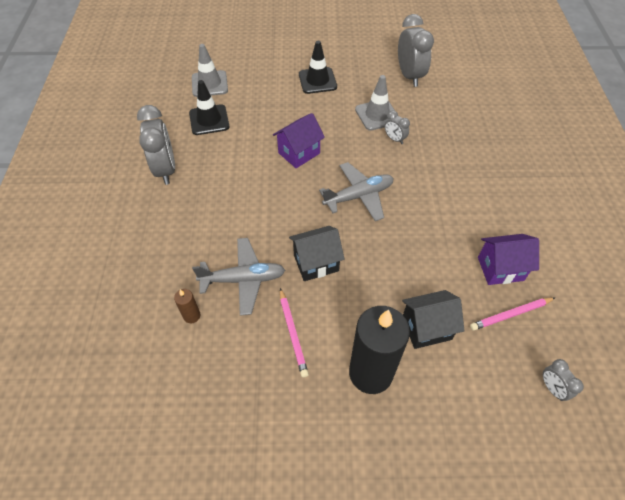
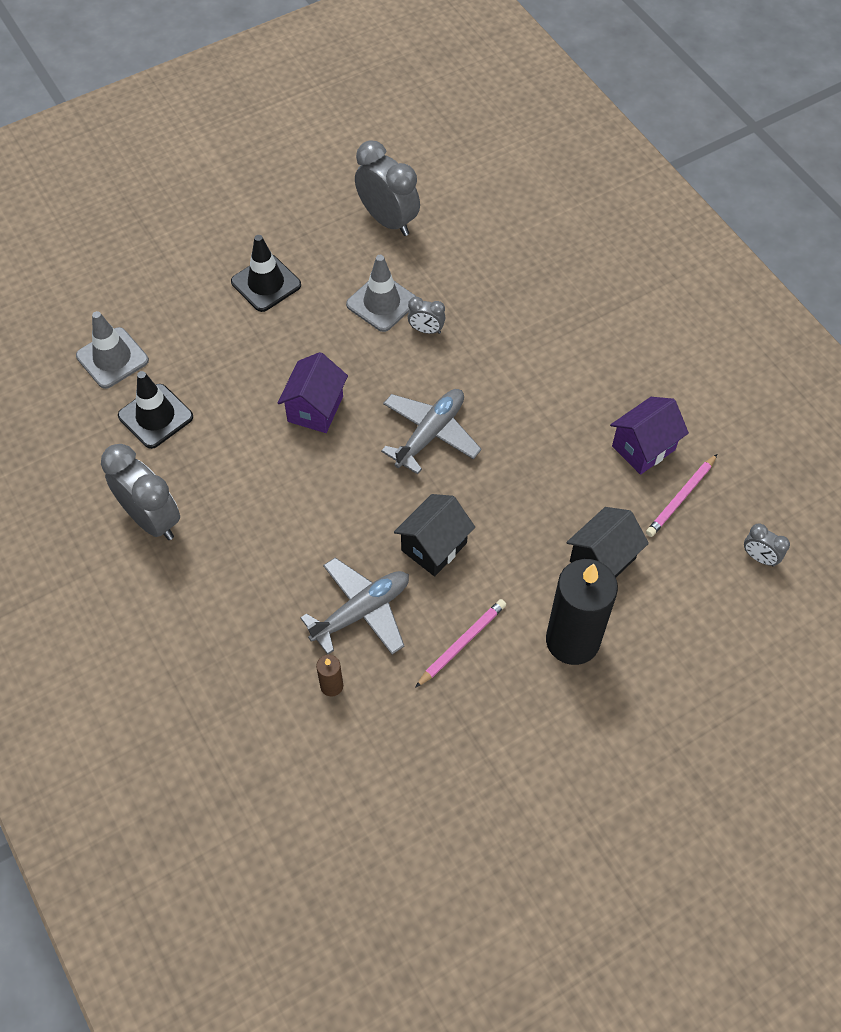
camera: 30 degrees left, 5 degrees up
pink pencil [280,288,309,377] -> pink pencil turned 90 degrees counterclockwise [415,599,506,688]

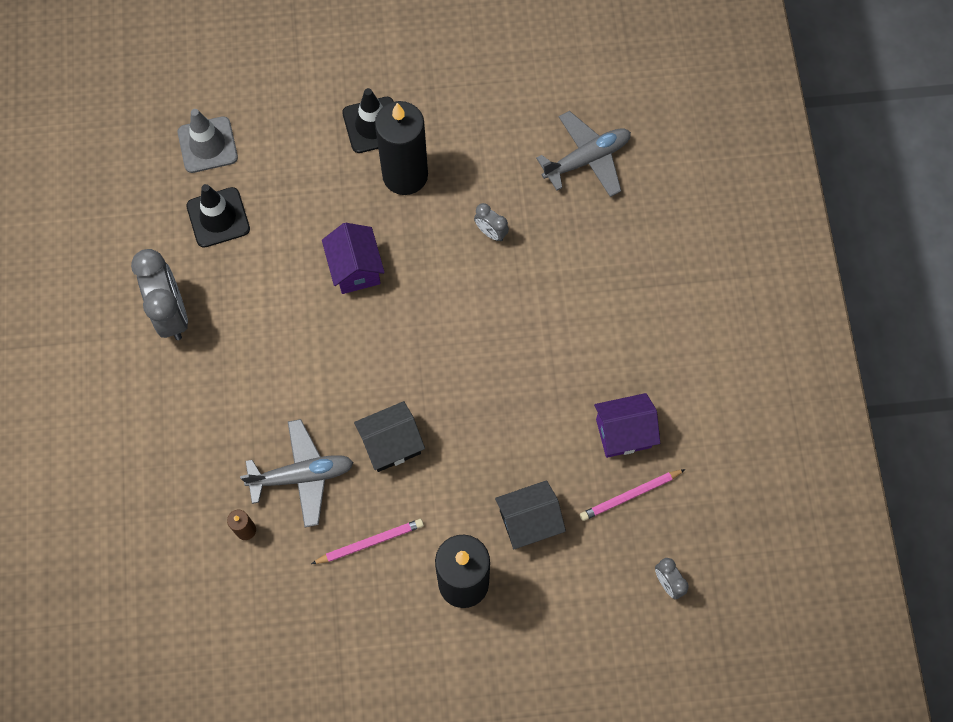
camera: 25 degrees right, 10 degrees up
purple house [278,352,348,433] -> purple house turned 60 degrees counterclockwise [322,223,385,294]
grey traffic cone [346,255,416,332] -> none
grey clock [355,140,420,236] -> none
grey plane [381,389,482,474] -> grey plane moved to [536,111,631,197]
none -> black candle [375,101,428,195]

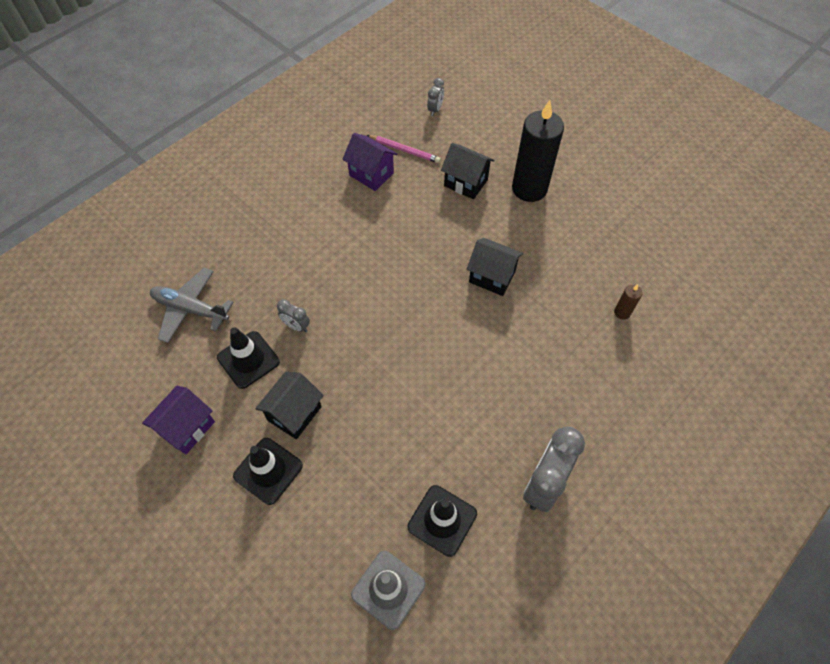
camera: 130 degrees left, 10 degrees down
grey plane [240,419,354,527] -> none
pink pencil [311,519,424,564] -> none
purple house [322,223,385,294] -> purple house moved to [142,386,215,454]
black candle [375,101,428,195] -> black house [255,371,324,439]
grey clock [474,203,509,241] -> grey clock turned 120 degrees clockwise [277,299,310,332]
none -> black traffic cone [217,327,280,389]

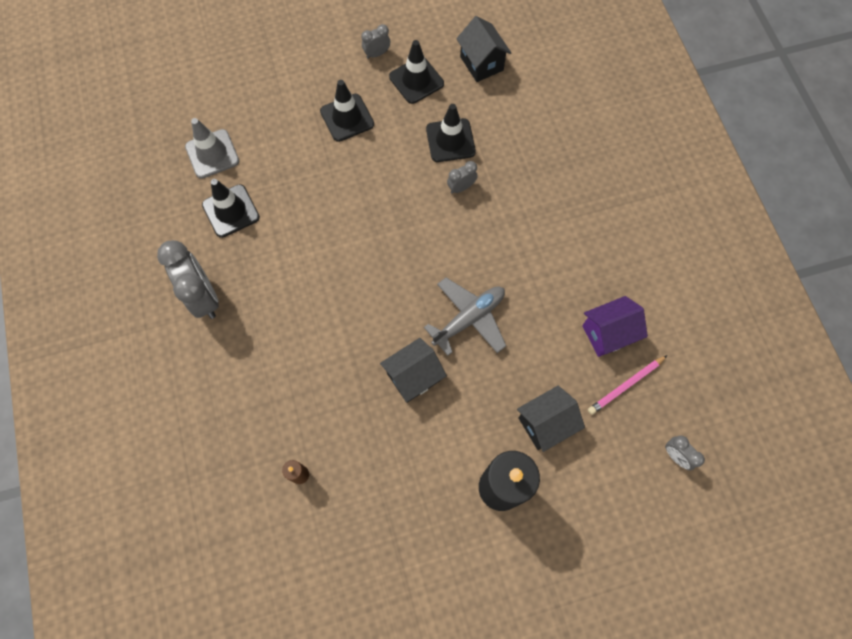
camera: 120 degrees right, 10 degrees up
purple house [142,386,215,454] -> black traffic cone [389,40,444,104]
grey plane [150,268,234,343] -> grey plane moved to [424,278,506,356]
black house [255,371,324,439] -> black house moved to [456,16,511,82]
none -> grey clock [361,24,390,59]

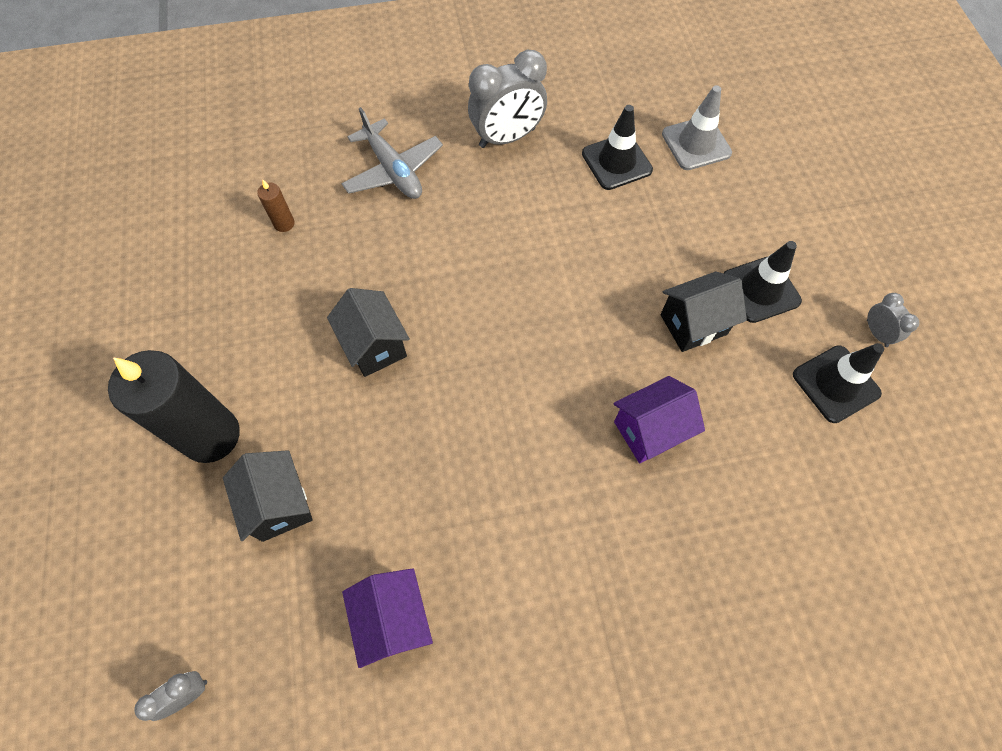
camera: 95 degrees right, 5 degrees down
grey plane [424,278,506,356] -> grey plane moved to [341,107,443,199]
black traffic cone [426,104,476,162] -> none
grey clock [447,161,478,194] -> purple house [614,376,705,463]
black house [456,16,511,82] -> black house moved to [660,271,747,352]
pink pencil [588,355,667,415] -> none

